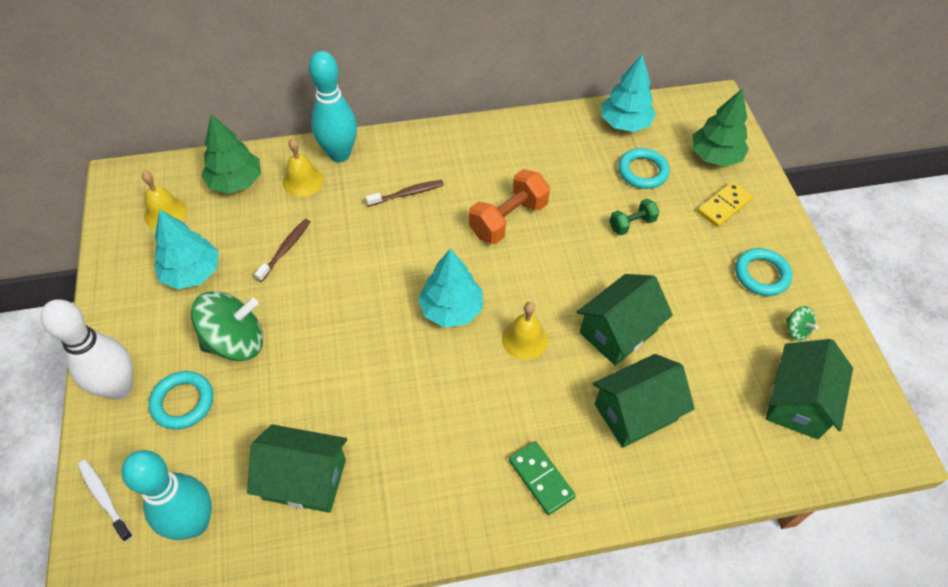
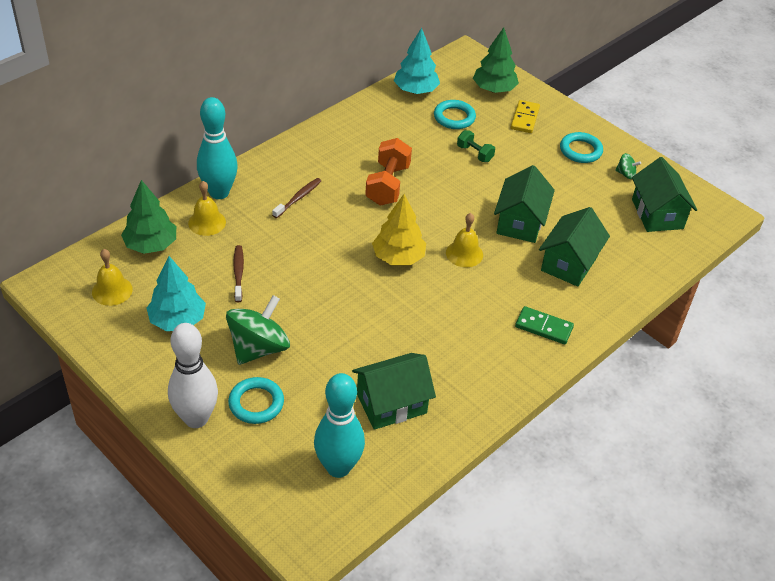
camera: 35 degrees left, 10 degrees down
white toothbrush [78,460,133,542] -> none
turquoise tree [418,248,483,327] -> yellow tree [372,194,426,265]
green dumbbell [609,199,659,235] -> green dumbbell turned 75 degrees counterclockwise [457,130,495,162]

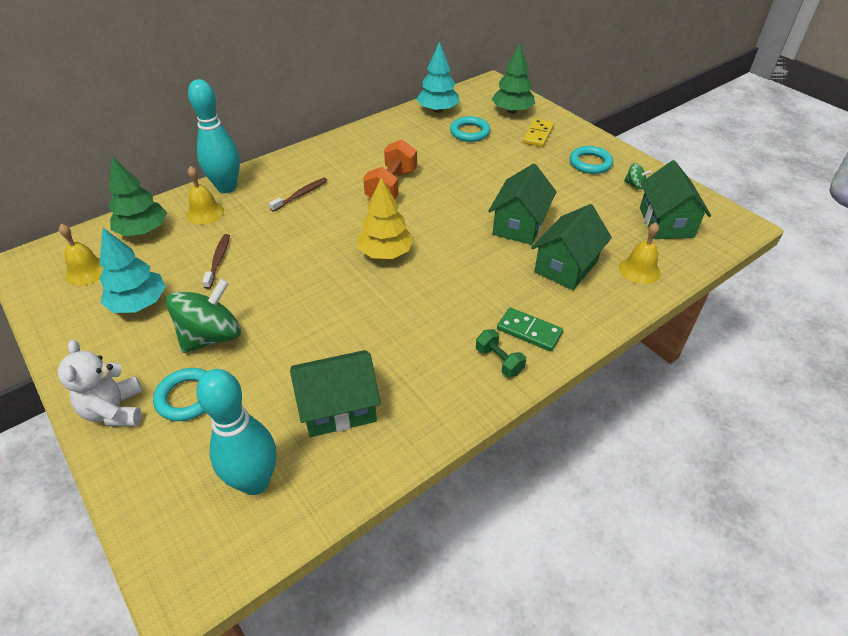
camera: 10 degrees right, 0 degrees up
white bowling pin [168,323,218,428] -> white teddy bear [58,340,143,426]
yellow bell [446,213,483,267] -> yellow bell moved to [619,223,661,284]
green dumbbell [457,130,495,162] -> green dumbbell moved to [476,329,526,377]

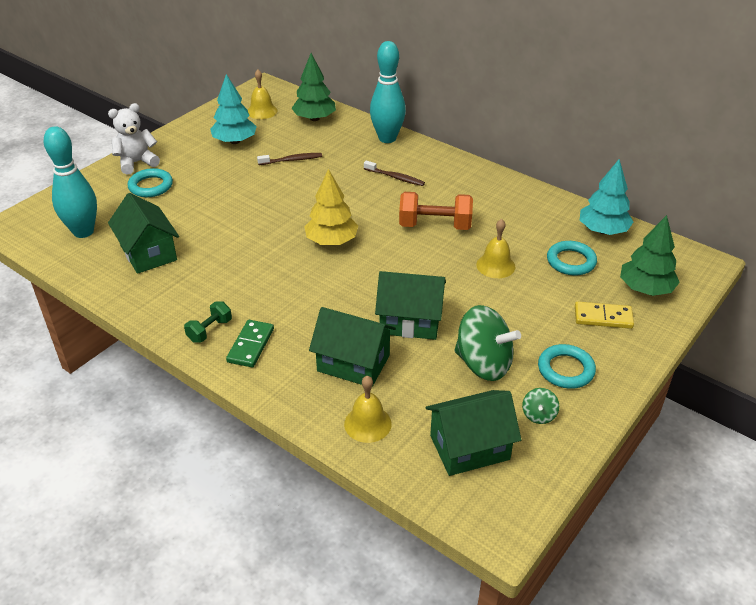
camera: 75 degrees right, 5 degrees down
green spinning top [166,278,241,353] -> green spinning top moved to [454,305,521,381]
yellow bell [186,166,224,225] -> yellow bell moved to [476,219,516,278]

